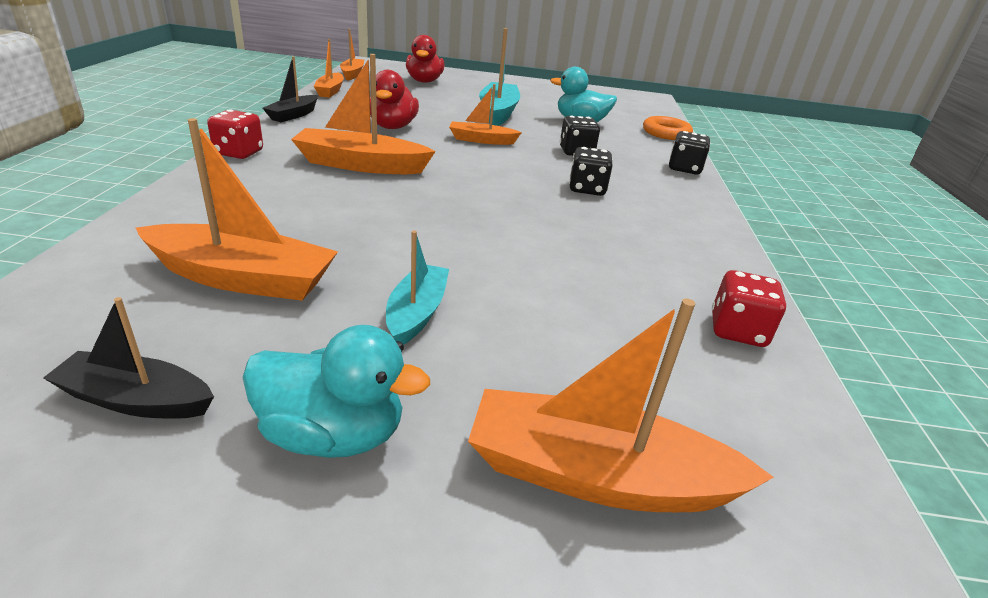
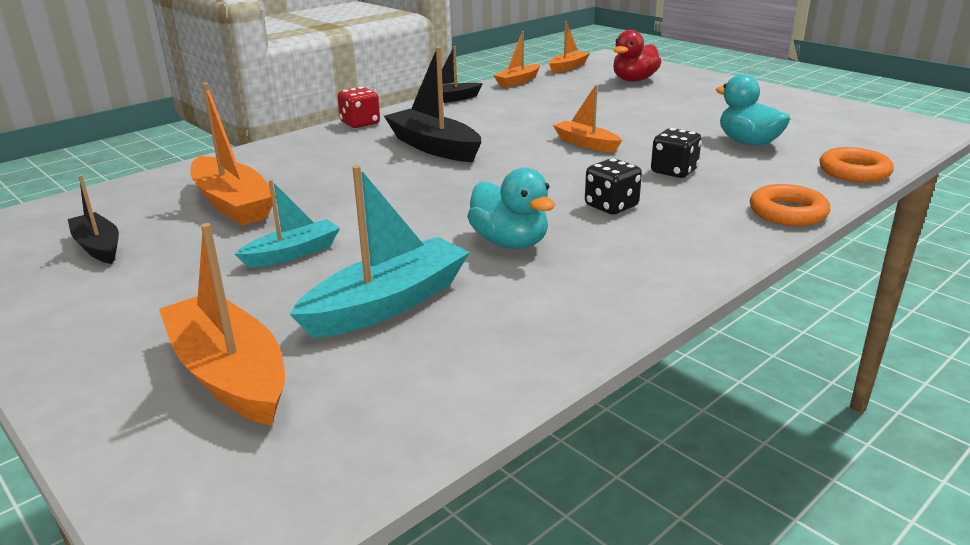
camera: 45 degrees right, 5 degrees down
turquoise duck [243,325,430,458] -> turquoise duck moved to [467,168,555,249]
orange boat [291,54,436,174] -> black boat [384,47,481,162]
red duck [370,70,419,129] -> none
turquoise boat [479,28,520,126] -> turquoise boat moved to [290,165,470,338]
black dice [669,131,710,175] -> orange ring [750,184,830,226]
red dice [712,270,786,347] -> none

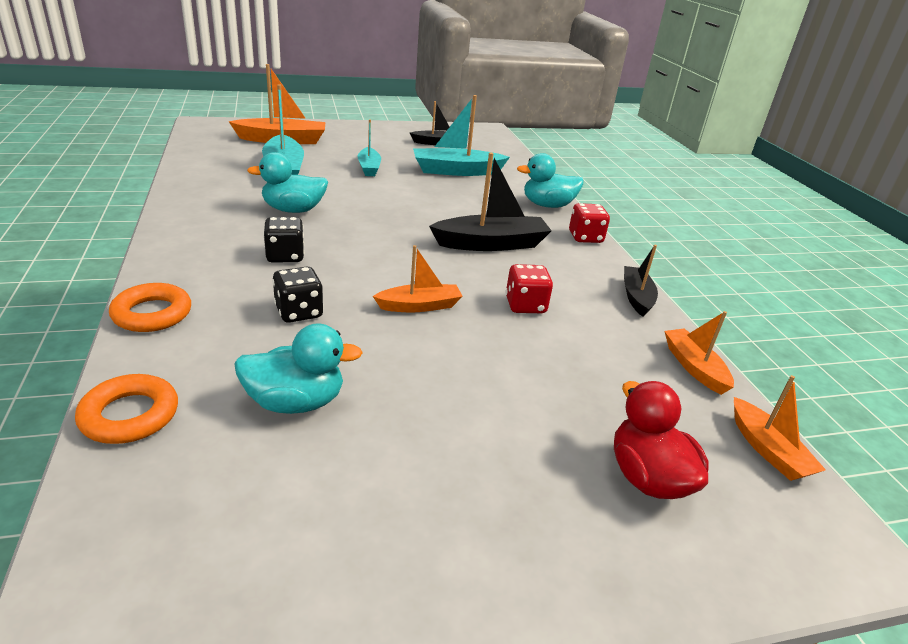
camera: 115 degrees right, 5 degrees up
orange boat [190,83,276,225] -> turquoise boat [413,95,510,176]
none -> red dice [506,264,553,313]
none -> turquoise duck [517,153,584,208]

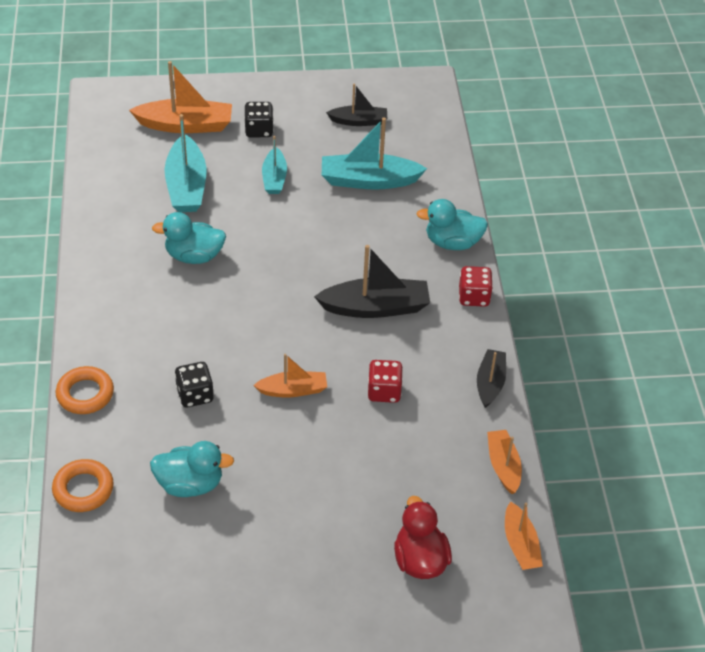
camera: 10 degrees right, 15 degrees up
black dice [263,217,304,263] -> black dice moved to [244,102,274,137]

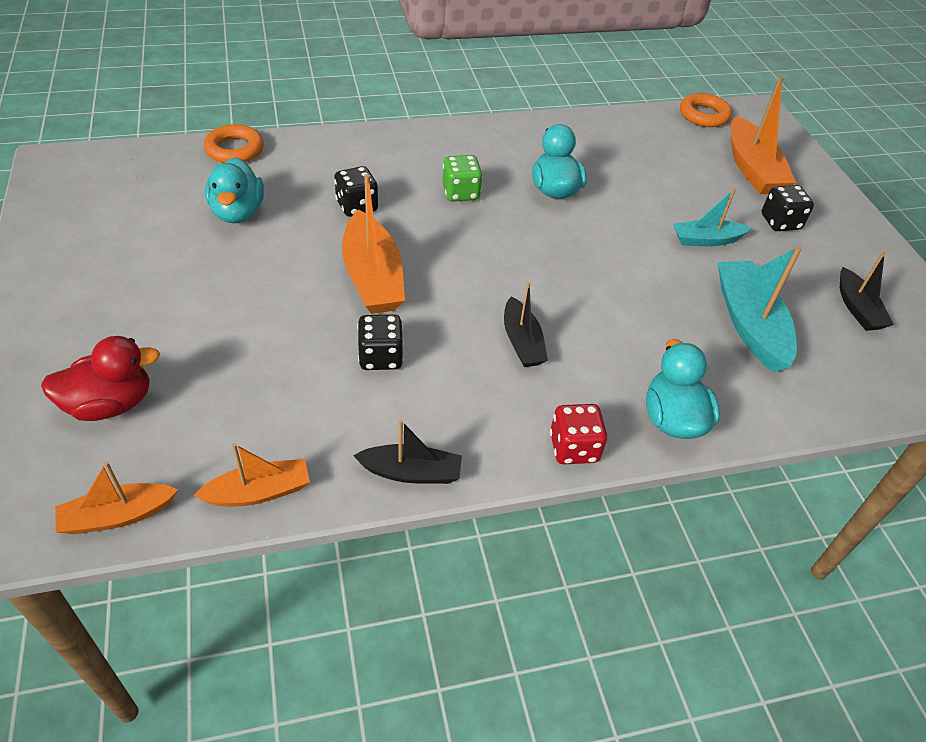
camera: 80 degrees right, 0 degrees up
orange ring [56,366,114,414] -> orange ring moved to [680,93,732,127]
turquoise boat [164,114,206,212] -> none
orange boat [253,354,327,398] -> orange boat [342,174,405,314], size x1.65
black boat [314,245,430,318] -> black boat [504,282,548,367], size x0.61
red dice [368,360,403,403] -> black dice [357,314,404,370]
none -> green dice [442,155,483,202]

